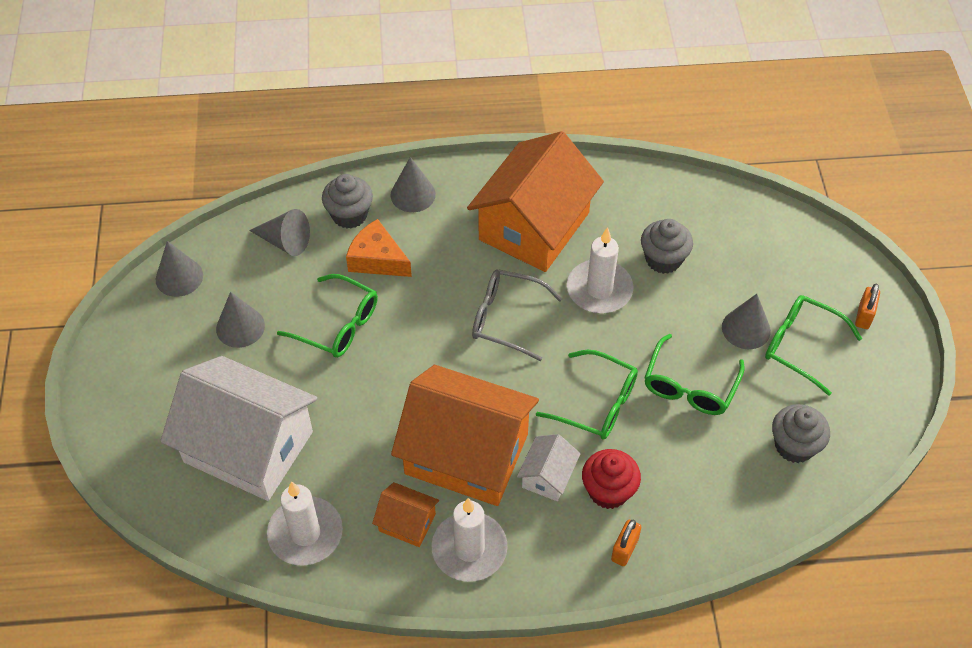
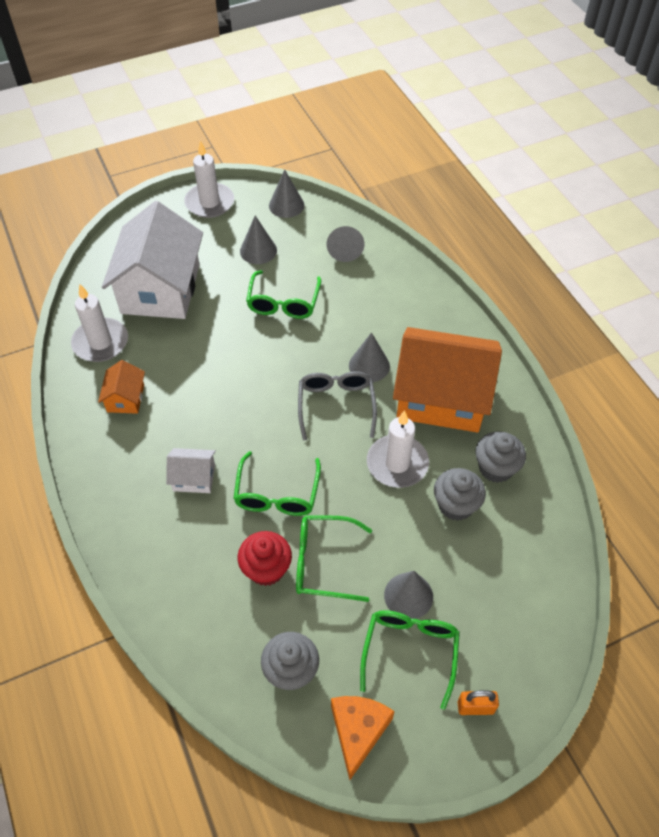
camera: 70 degrees right, 0 degrees up
grey cupcake [322,174,373,229] -> grey cupcake moved to [475,431,526,483]
orange cheese [346,219,412,277] -> orange cheese moved to [331,696,395,780]
grey cone [391,157,436,212] -> grey cone moved to [349,332,390,382]
orange house [391,365,539,506] -> none
white candle [432,498,508,582] -> white candle moved to [184,140,234,218]
red cupcake [582,449,641,509] -> red cupcake moved to [237,531,292,586]
orange padlock [611,519,641,566] -> none

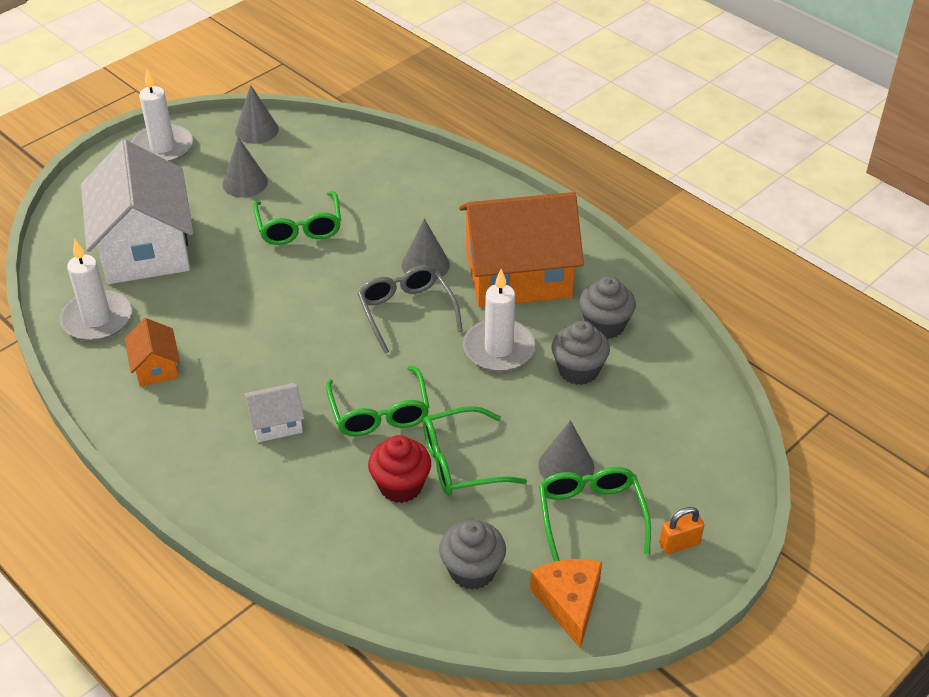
camera: 20 degrees left, 10 degrees down
grey cone [327,226,364,262] -> none

